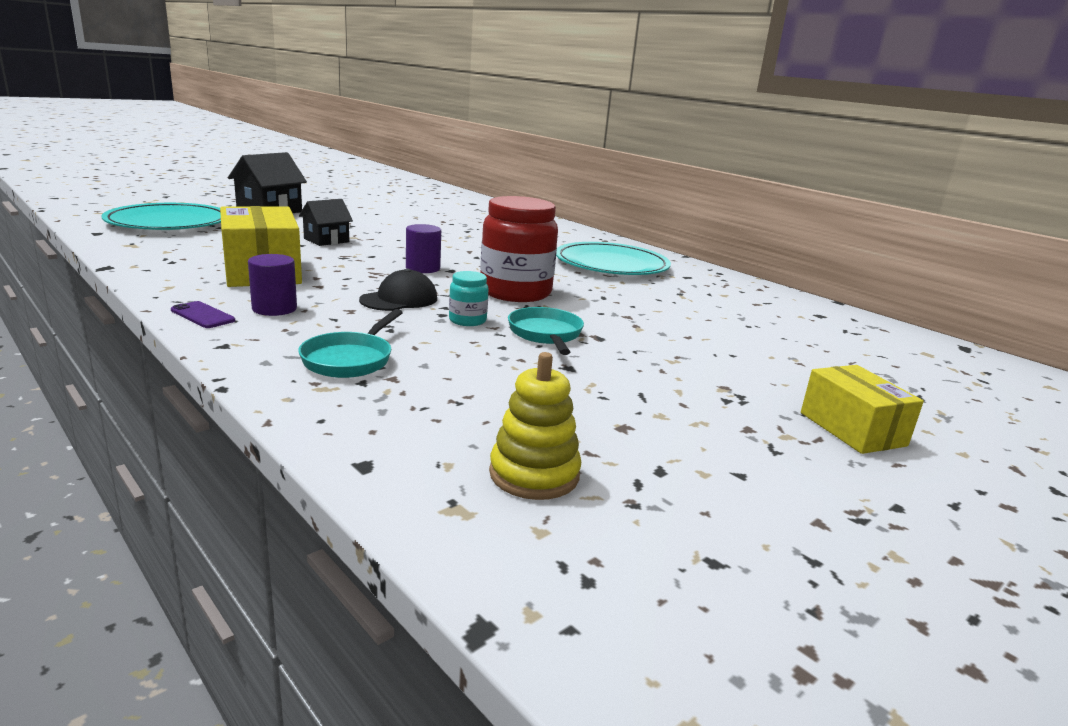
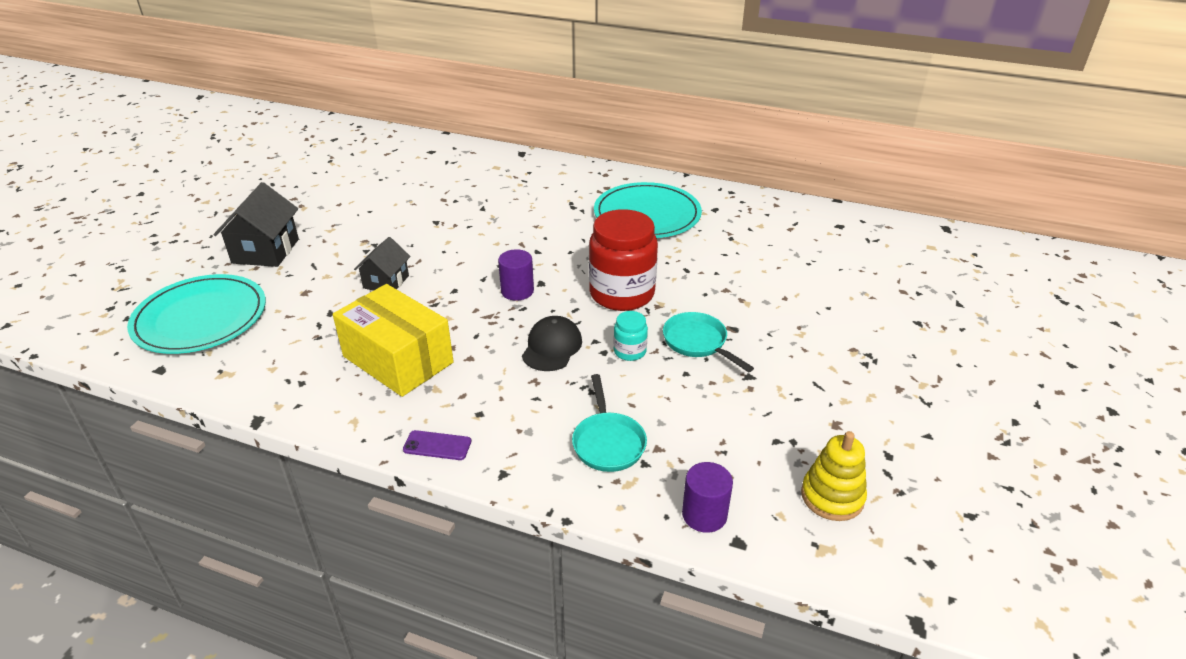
camera: 25 degrees left, 15 degrees up
purple cylinder [248,254,297,316] -> purple cylinder moved to [682,462,733,533]
yellow box [801,365,924,454] -> none

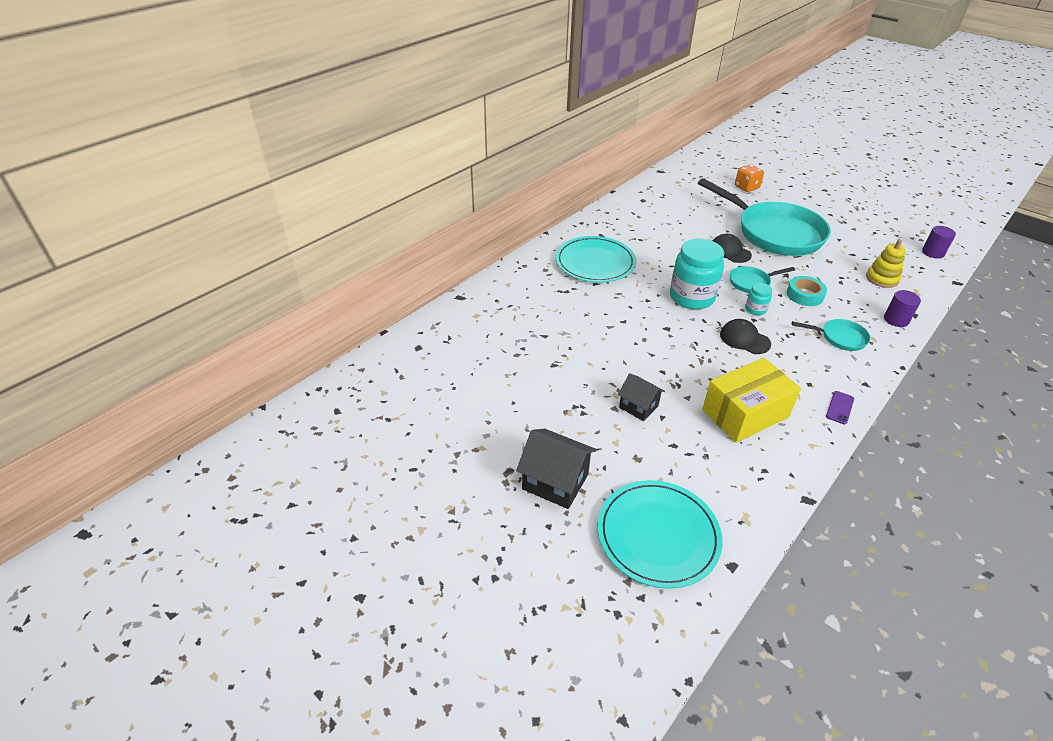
camera: 70 degrees left, 5 degrees up
purple cylinder [498,249,534,301] -> purple cylinder moved to [922,226,956,259]
red jar [589,209,658,311] -> turquoise jar [670,239,724,309]
none -> turquoise pan [698,178,831,256]
none -> black cap [713,234,752,263]
none -> orange dice [735,164,764,192]
none -> turquoise tape [787,276,827,306]

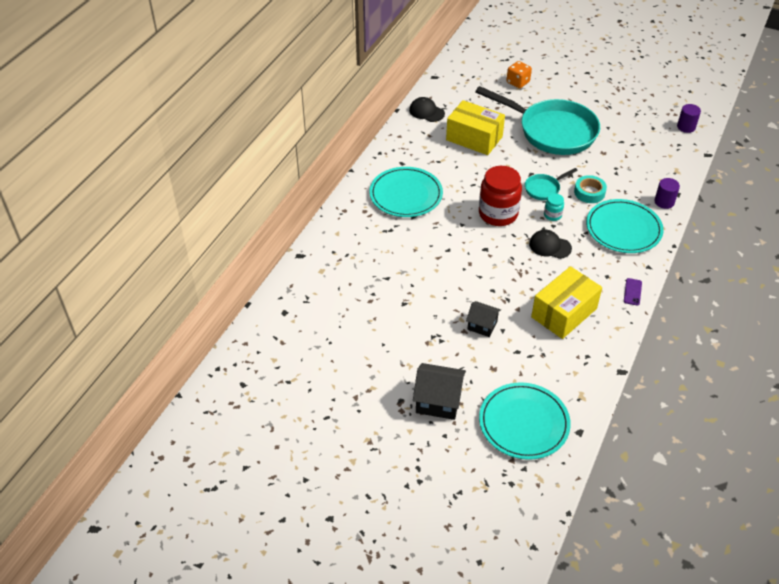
camera: 15 degrees left, 5 degrees up
turquoise jar [670,239,724,309] -> red jar [479,166,522,226]
black cap [713,234,752,263] -> black cap moved to [409,97,445,122]
turquoise pan [792,319,871,351] -> turquoise plate [586,199,664,253]
yellow stacking toy [866,239,906,288] -> none
none -> yellow box [446,100,505,155]

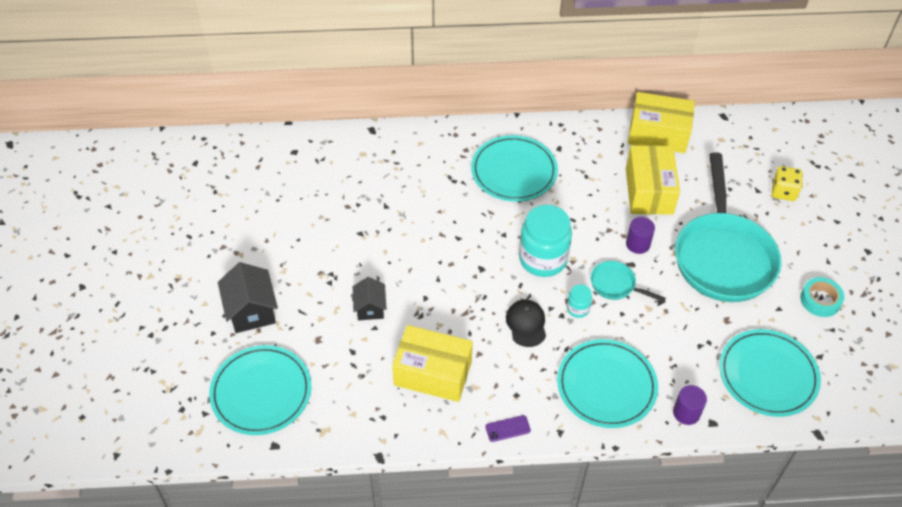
camera: 60 degrees right, 5 degrees up
black cap [409,97,445,122] -> yellow box [628,92,695,153]
red jar [479,166,522,226] -> turquoise jar [519,205,572,277]
orange dice [507,61,532,88] -> yellow dice [772,166,803,201]
turquoise tape [574,175,607,203] -> turquoise tape moved to [800,277,844,317]
purple cylinder [677,104,701,133] -> purple cylinder moved to [626,217,655,254]
none -> turquoise plate [719,329,821,417]

